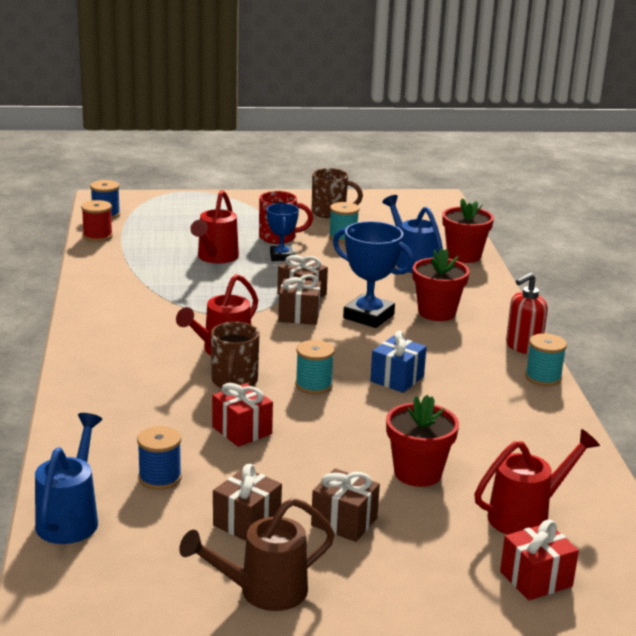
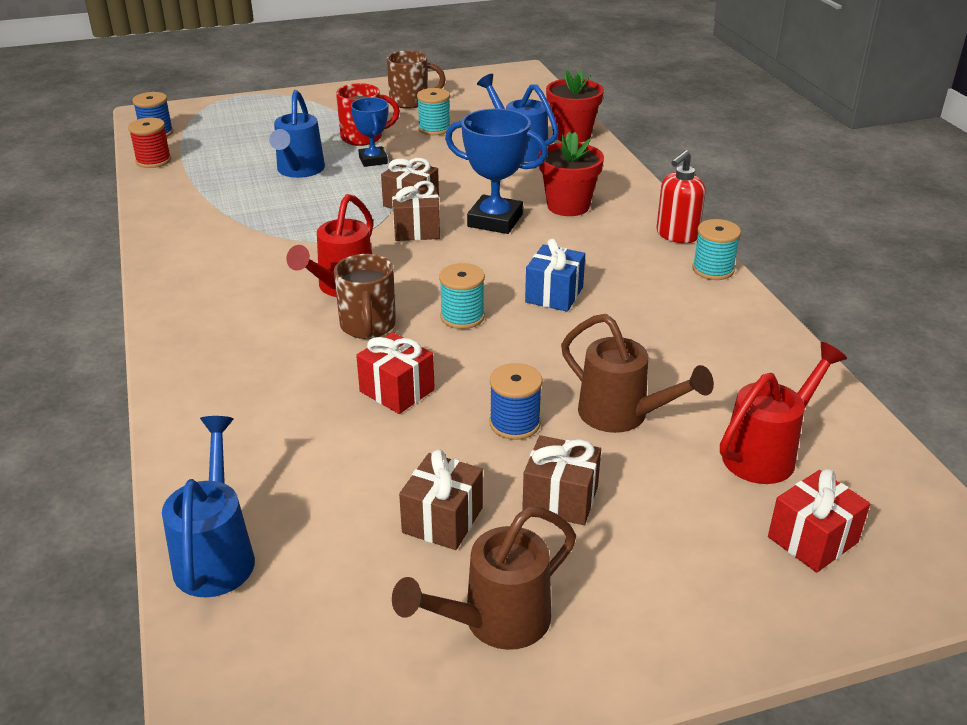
camera: 10 degrees left, 10 degrees up
blue spool [137,426,182,490] -> blue spool moved to [489,363,542,440]
red watering can [190,190,239,263] -> blue watering can [269,90,325,178]
red flower pot [386,395,459,487] -> brown watering can [561,314,714,433]

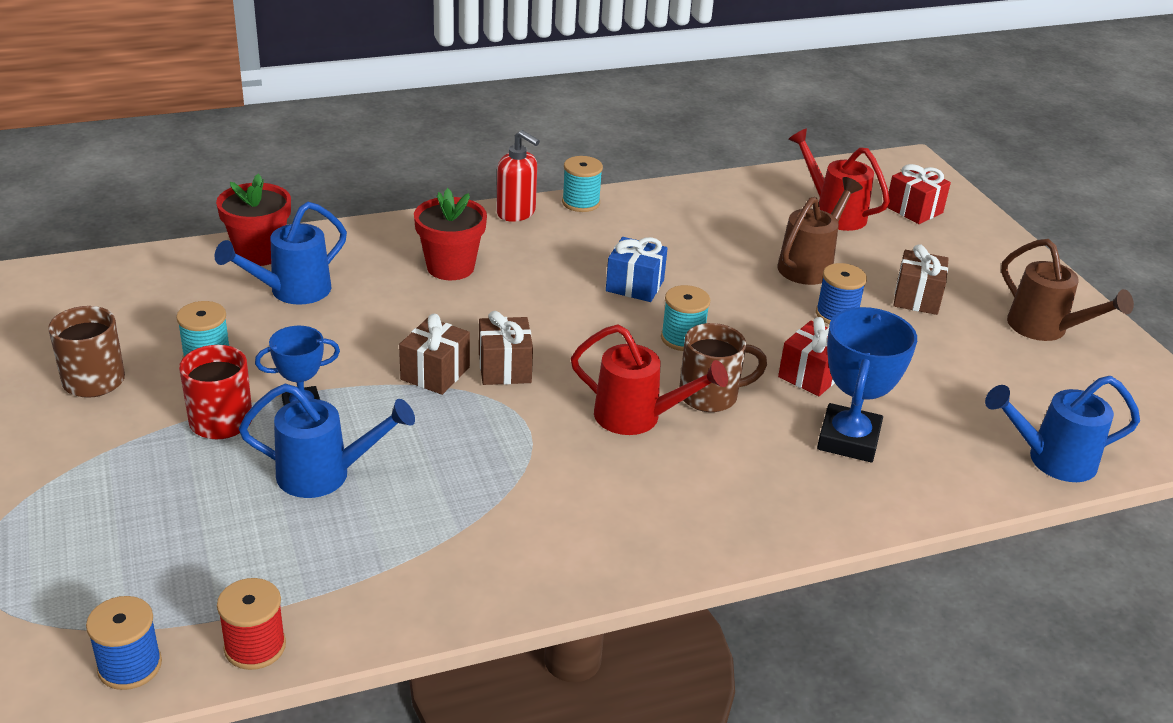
camera: 95 degrees left, 0 degrees up
brown gift [399,450,483,550] -> none
blue trophy [445,109,548,234] -> blue trophy moved to [817,307,917,462]

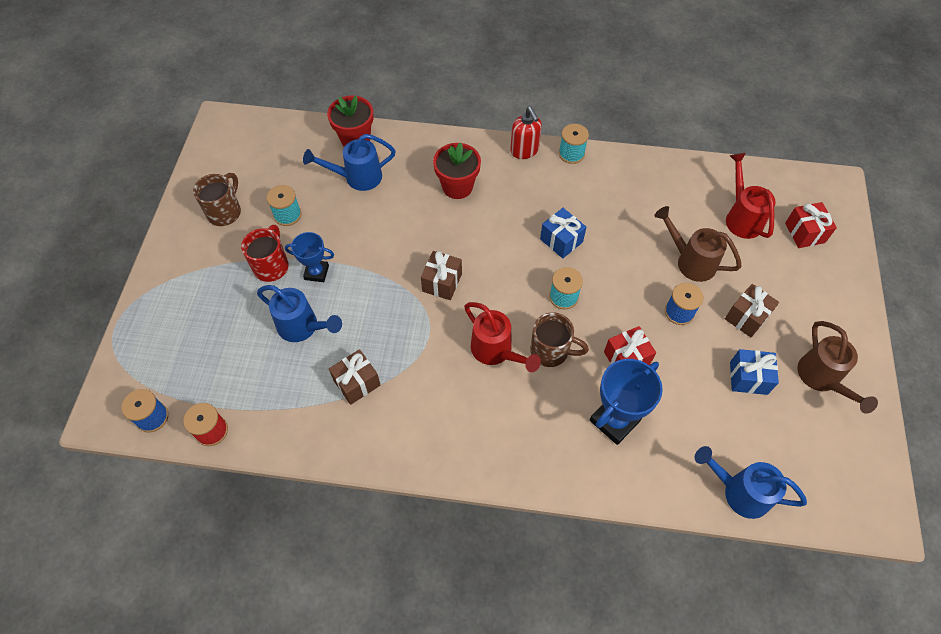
camera: 30 degrees right, 25 degrees up
brown gift [399,314,470,395] -> brown gift moved to [329,349,381,405]
brown watering can [778,177,863,285] -> brown watering can turned 120 degrees counterclockwise [654,206,742,282]
none -> blue gift [730,349,779,395]

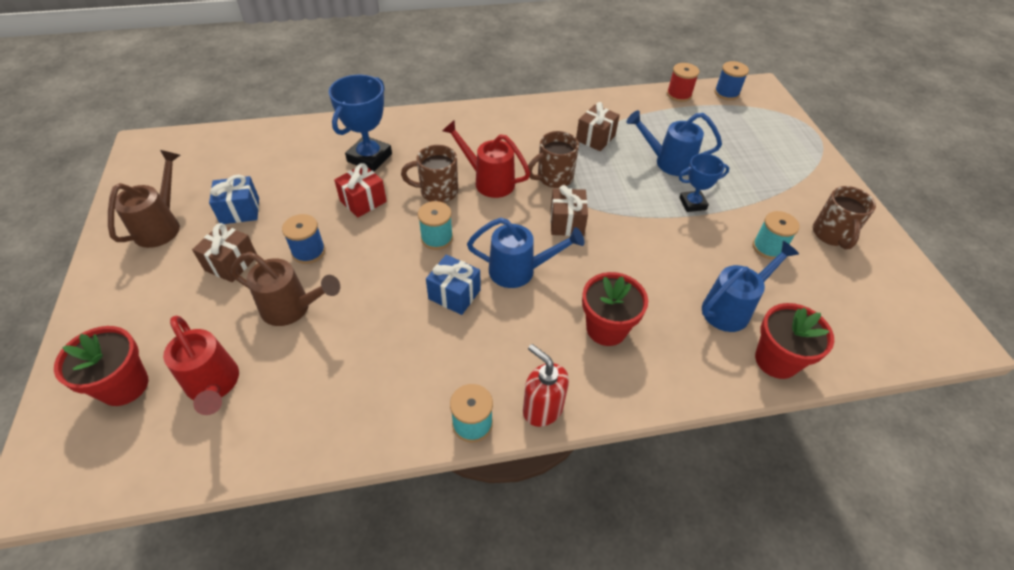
camera: 160 degrees right, 10 degrees down
red mug [241,225,289,282] -> none
blue watering can [695,446,807,519] -> blue watering can moved to [467,218,585,288]
red gift [785,202,837,248] -> red flower pot [54,326,148,406]
brown watering can [797,321,878,414] -> brown watering can turned 45 degrees clockwise [108,150,180,248]
none -> brown mug [528,131,579,188]

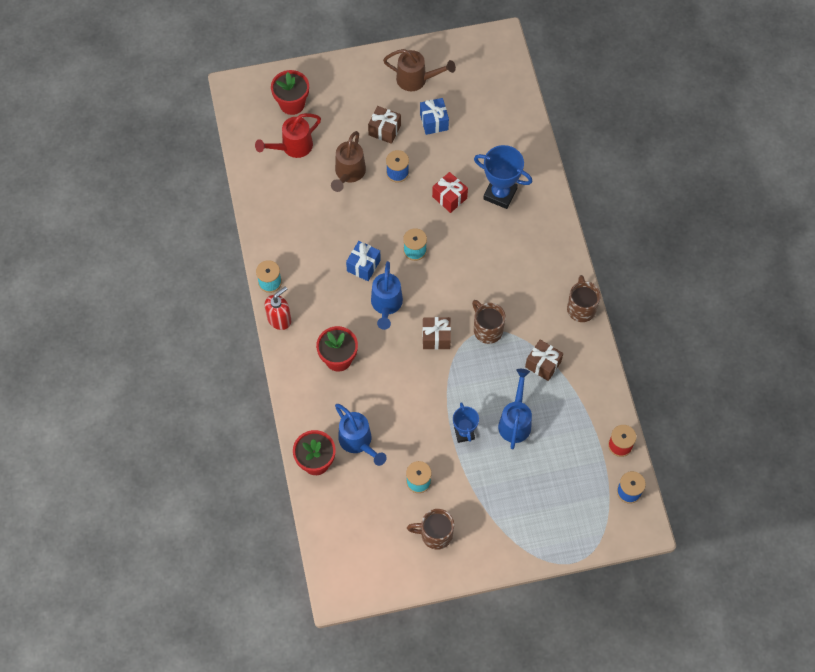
camera: 90 degrees right, 15 degrees up
brown mug [401,145,458,203] -> brown mug moved to [567,275,601,322]
red watering can [442,120,530,198] -> none

